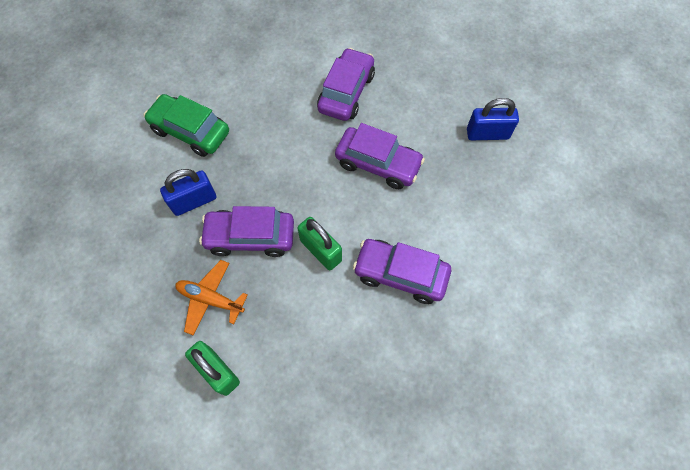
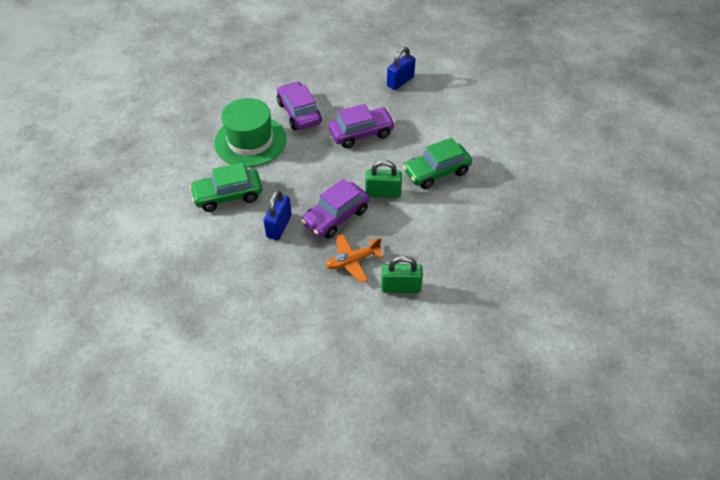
camera: 45 degrees left, 15 degrees down
purple car [353,239,451,304] -> green car [403,138,472,189]
none -> green hat [214,98,287,167]

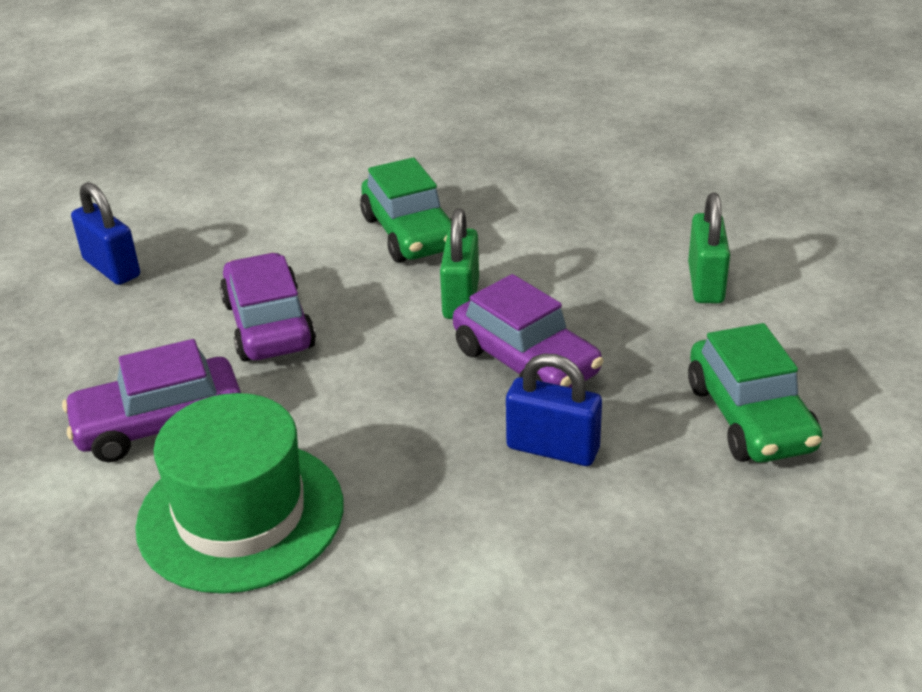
camera: 85 degrees left, 15 degrees down
green car [190,162,263,212] -> green car moved to [688,323,822,463]
orange plane [326,234,384,283] -> none

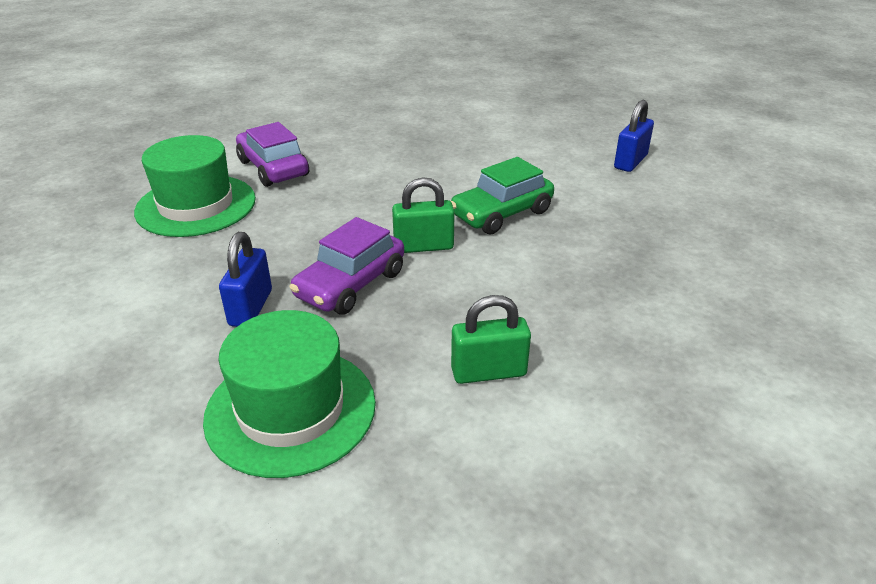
camera: 75 degrees right, 0 degrees up
blue padlock [71,182,140,285] -> blue padlock moved to [614,100,654,172]
purple car [220,252,316,362] -> none
green car [688,323,822,463] -> green hat [203,310,376,478]

